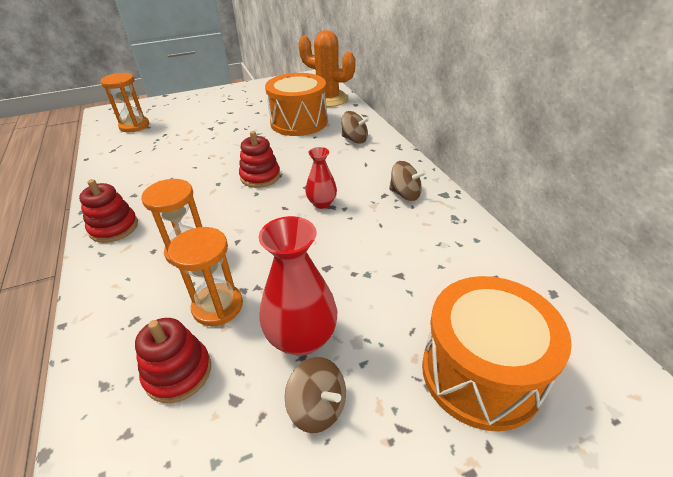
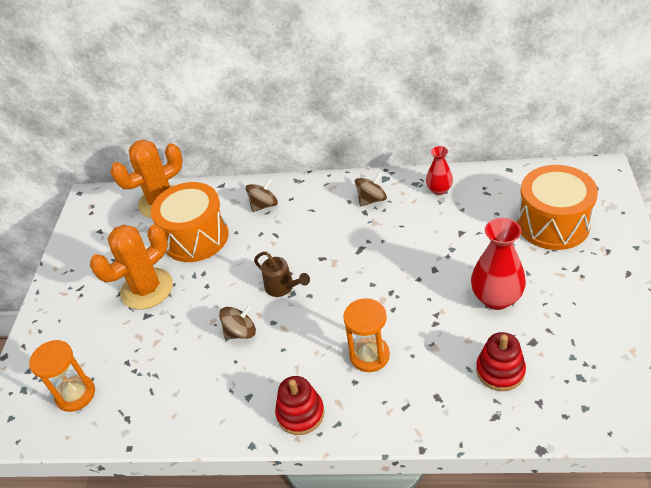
camera: 60 degrees left, 5 degrees up
orange hourglass [168,227,243,326] -> none
red stacking toy [239,131,280,188] -> brown watering can [254,252,310,297]
brown spinning top [285,357,346,433] -> brown spinning top moved to [219,305,256,339]
red vase [305,147,337,209] -> red vase moved to [426,146,453,195]
none -> orange cactus [90,224,173,310]

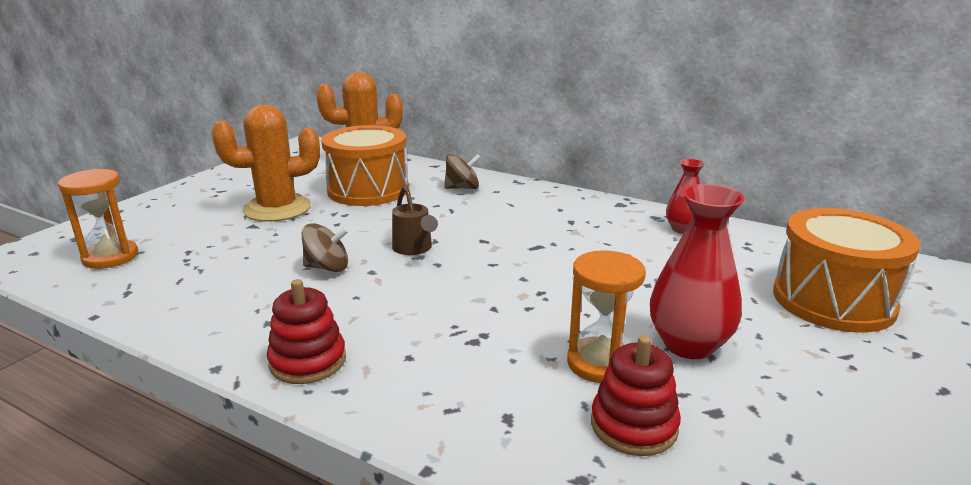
camera: 20 degrees right, 20 degrees down
orange hourglass [343,298,390,372] -> orange hourglass moved to [567,250,646,383]
brown spinning top [355,172,387,206] -> none

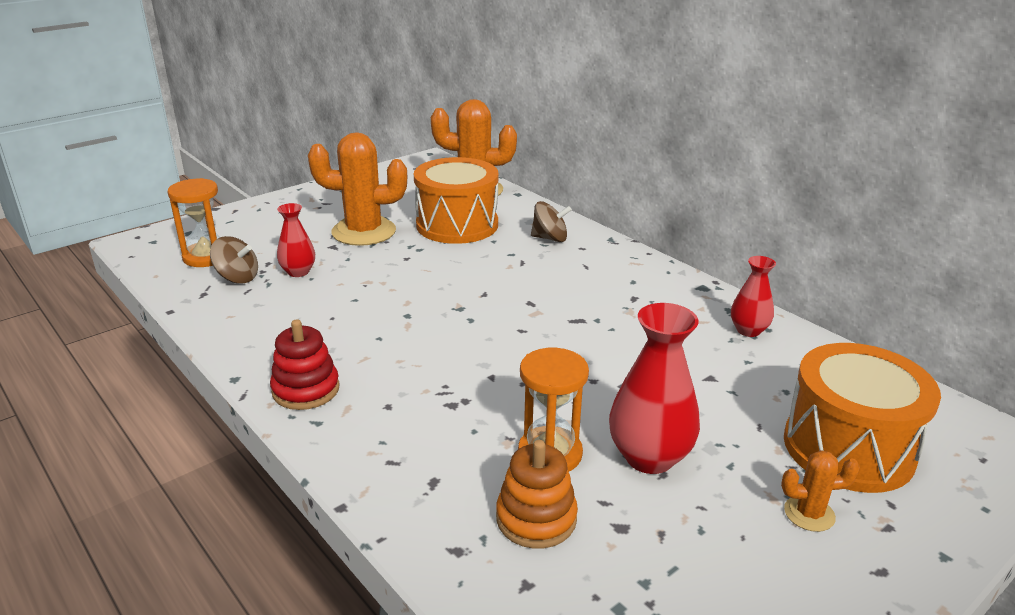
camera: 20 degrees right, 5 degrees up
brown spinning top [302,223,349,272] -> brown spinning top moved to [210,236,258,284]
brown watering can [392,185,438,255] -> none
red stacking toy [591,336,681,456] -> orange stacking toy [496,440,578,549]
none -> red vase [277,203,315,277]
none -> orange cactus [781,450,860,532]

